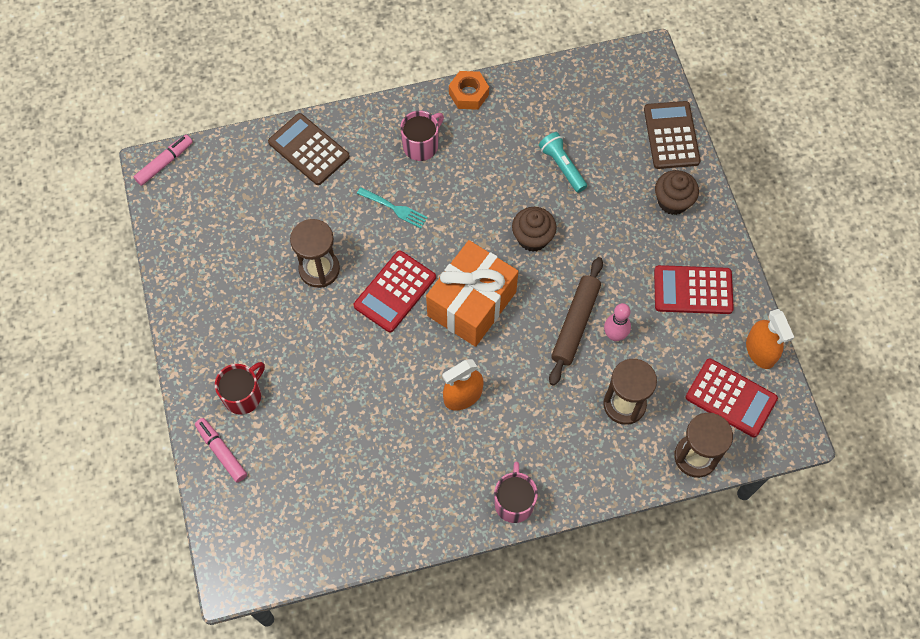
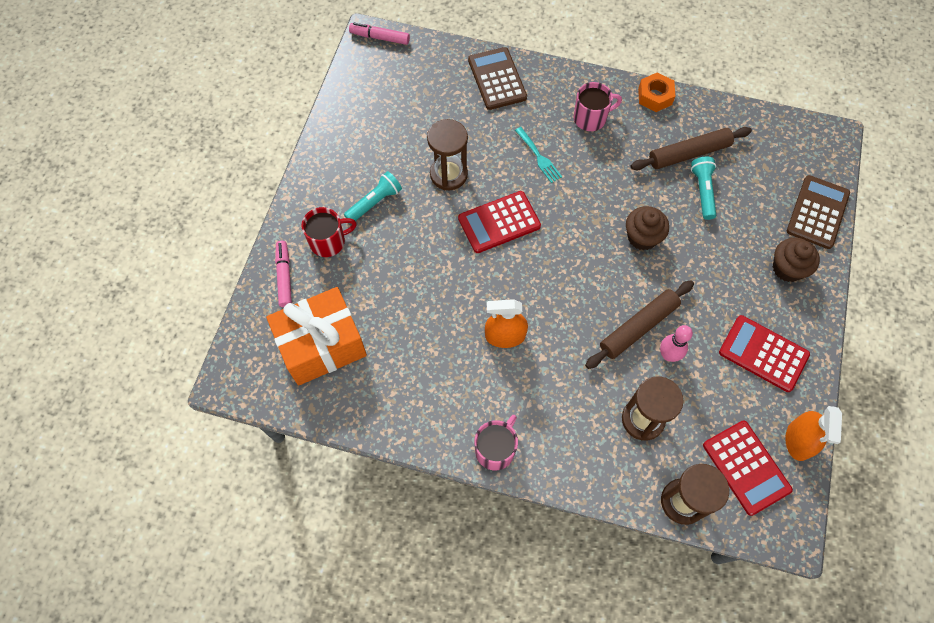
camera: 30 degrees right, 0 degrees up
pink marker [133,135,193,186] -> pink marker turned 150 degrees counterclockwise [349,23,410,45]
orange gift [426,240,518,347] -> orange gift moved to [266,287,367,386]
none -> turquoise flashlight [344,171,402,221]
none -> brown rolling pin [630,127,752,170]

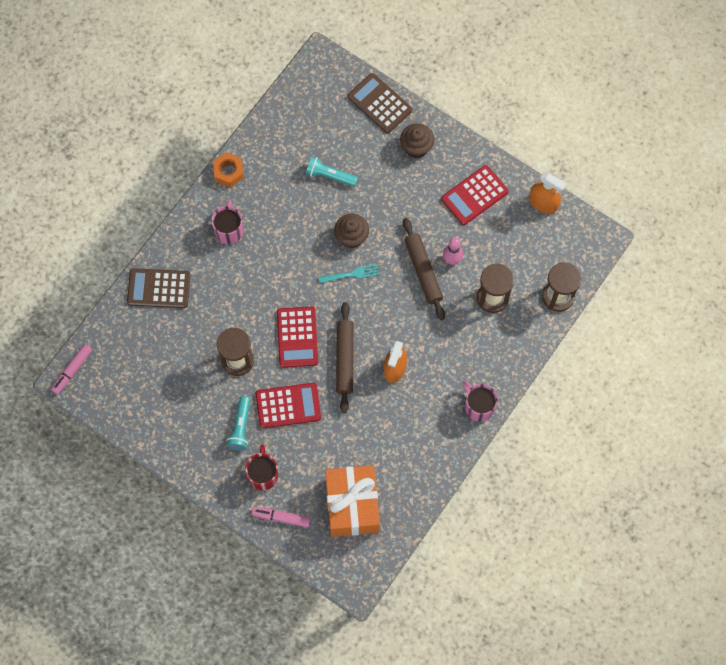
camera: 70 degrees left, 5 degrees up
turquoise flashlight [344,171,402,221] -> turquoise flashlight turned 150 degrees counterclockwise [227,396,251,451]
turquoise fork [515,127,562,183] -> turquoise fork moved to [318,264,380,283]
brown rolling pin [630,127,752,170] -> brown rolling pin moved to [336,302,354,413]
red calculator [703,420,793,516] -> red calculator moved to [256,383,321,429]

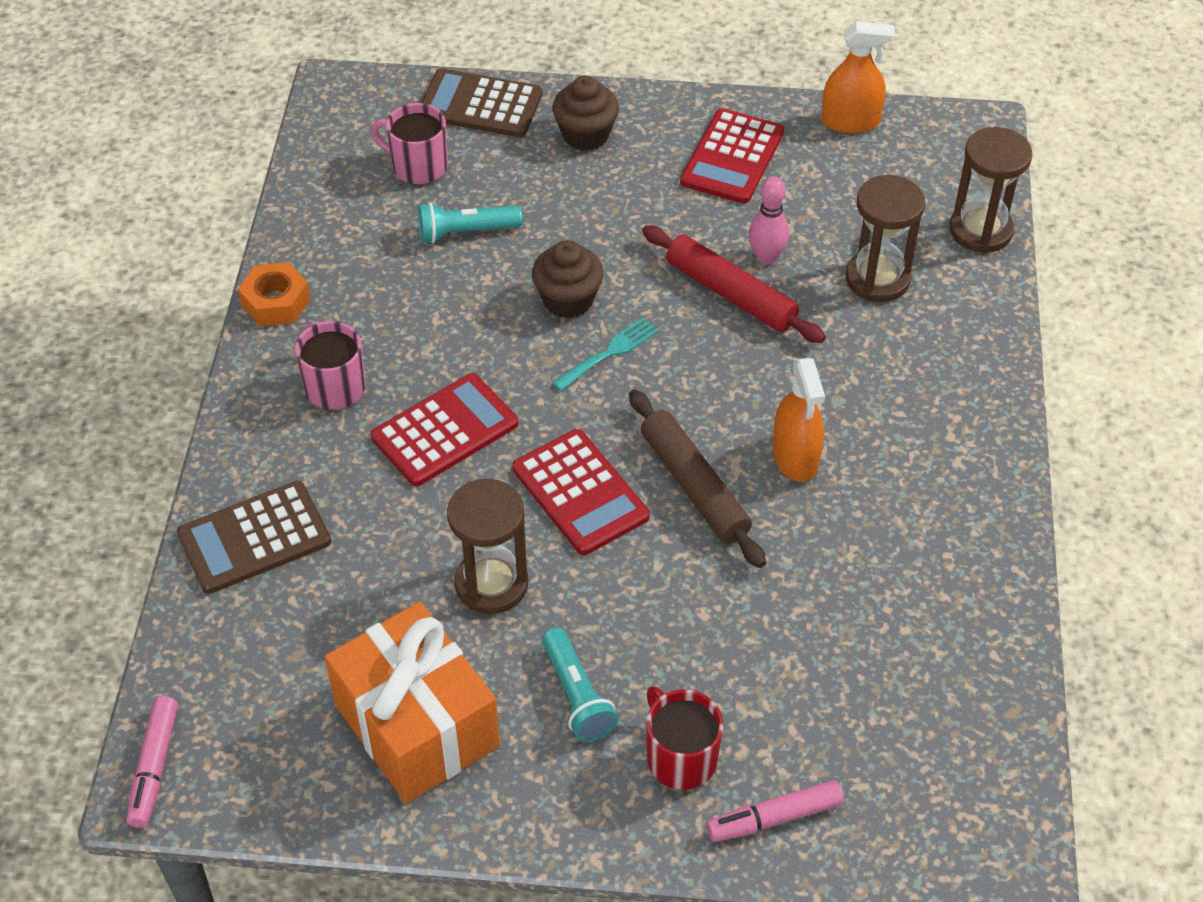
camera: 30 degrees left, 20 degrees down
red calculator [256,383,321,429] -> red calculator moved to [371,373,519,486]
orange gift [325,465,380,537] -> orange gift moved to [325,601,500,803]
brown rolling pin [403,218,445,320] -> red rolling pin [642,225,826,343]
pink mug [463,381,498,422] -> pink mug moved to [371,103,448,184]

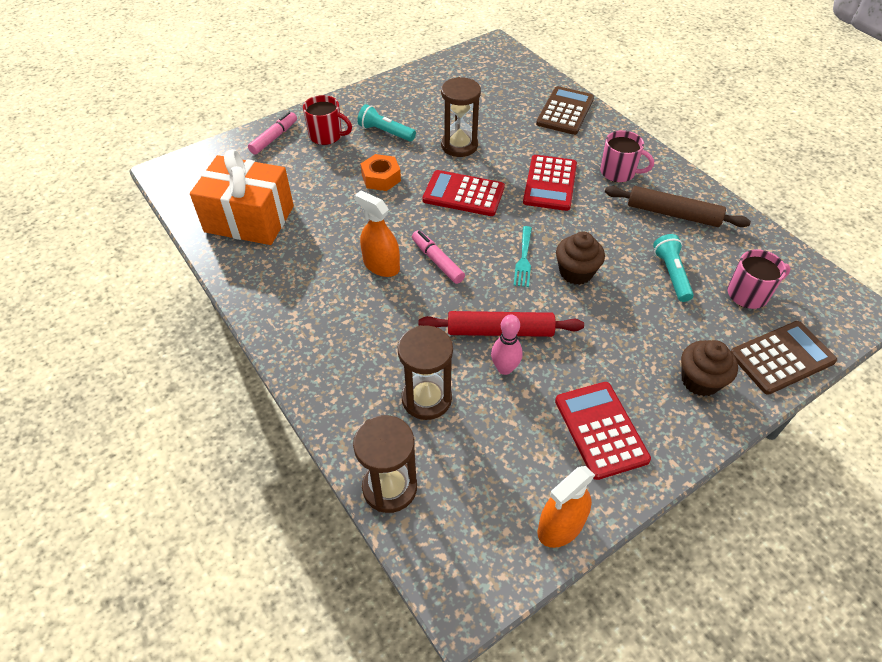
camera: 140 degrees right, 0 degrees up
pink marker [127,696,178,828] -> pink marker moved to [412,230,465,284]
orange nut [238,262,310,326] -> orange nut moved to [361,154,401,191]
orange gift [325,601,500,803] -> orange gift moved to [190,149,294,245]
turquoise flashlight [418,202,522,243] -> turquoise flashlight turned 45 degrees counterclockwise [653,234,694,302]
brown rolling pin [629,389,766,568] -> brown rolling pin moved to [605,186,751,227]

